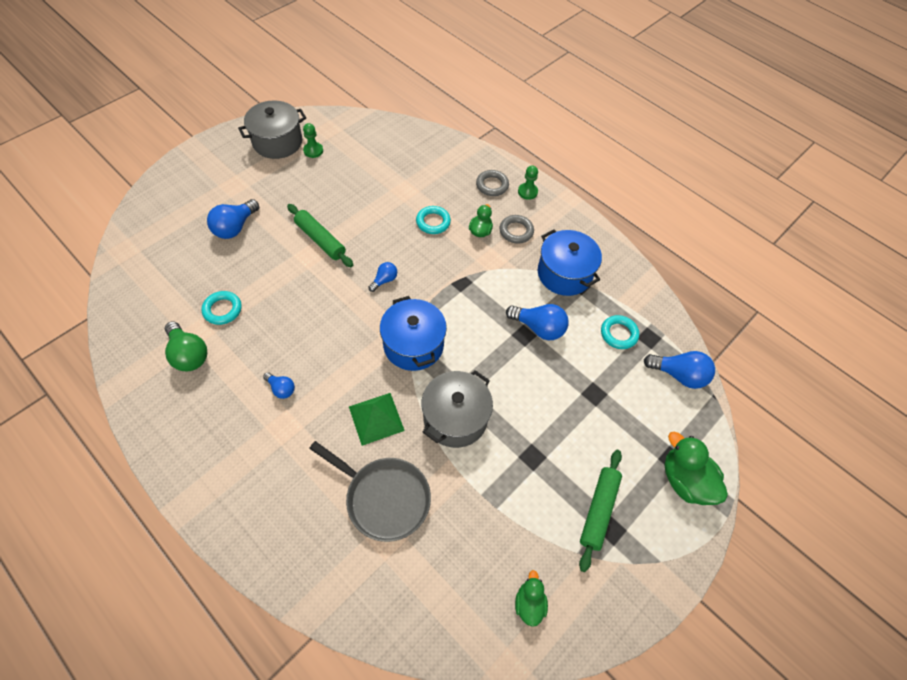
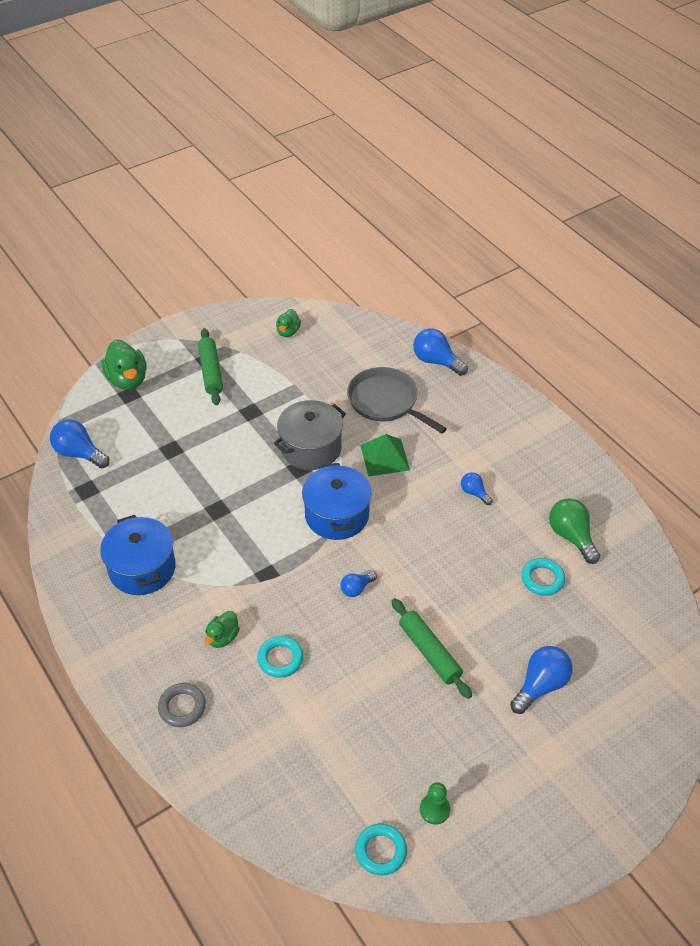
camera: 165 degrees left, 10 degrees down
grey pot [238,101,306,159] -> none
grey ring [500,215,534,244] -> none
blue light bulb [506,304,569,340] -> blue light bulb moved to [413,328,468,376]
green pawn [518,165,538,200] -> none
green rolling pin [579,450,622,572] -> green rolling pin turned 45 degrees counterclockwise [198,328,223,405]
turquoise ring [601,315,639,349] -> turquoise ring moved to [355,824,407,876]

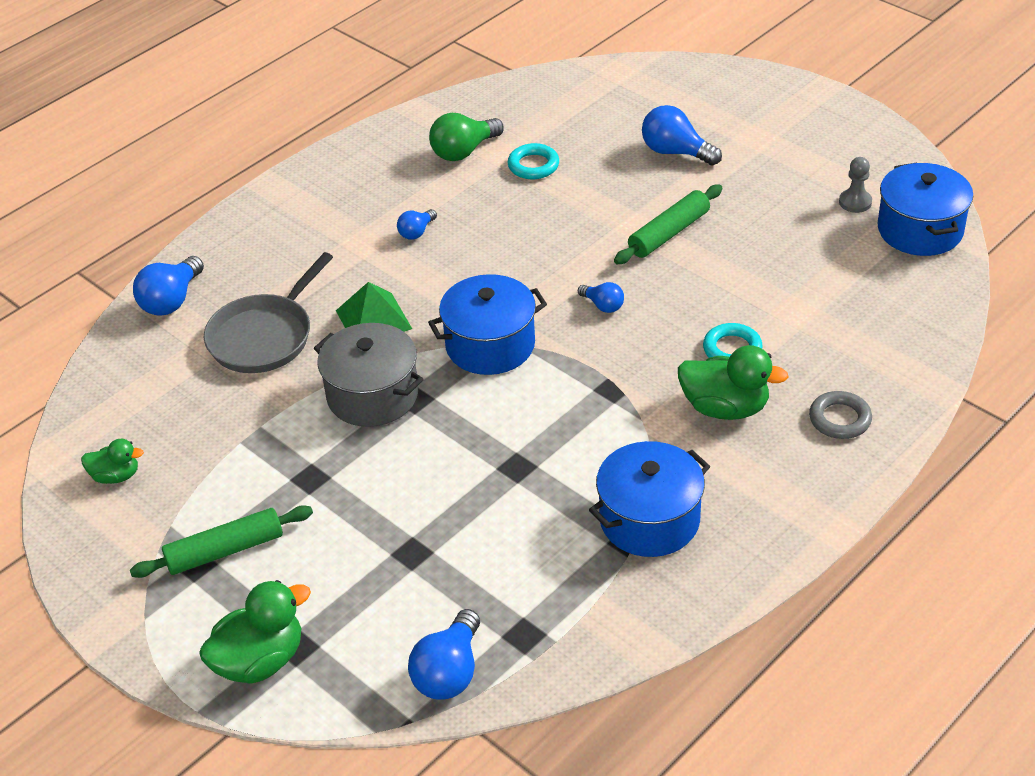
camera: 100 degrees left, 5 degrees down
green duck [204,611,240,648] -> green duck [678,345,789,420], size x1.72
turquoise ring [355,824,407,876] -> blue pot [878,162,973,256]
green pawn [420,782,450,825] -> grey pawn [839,157,872,213]

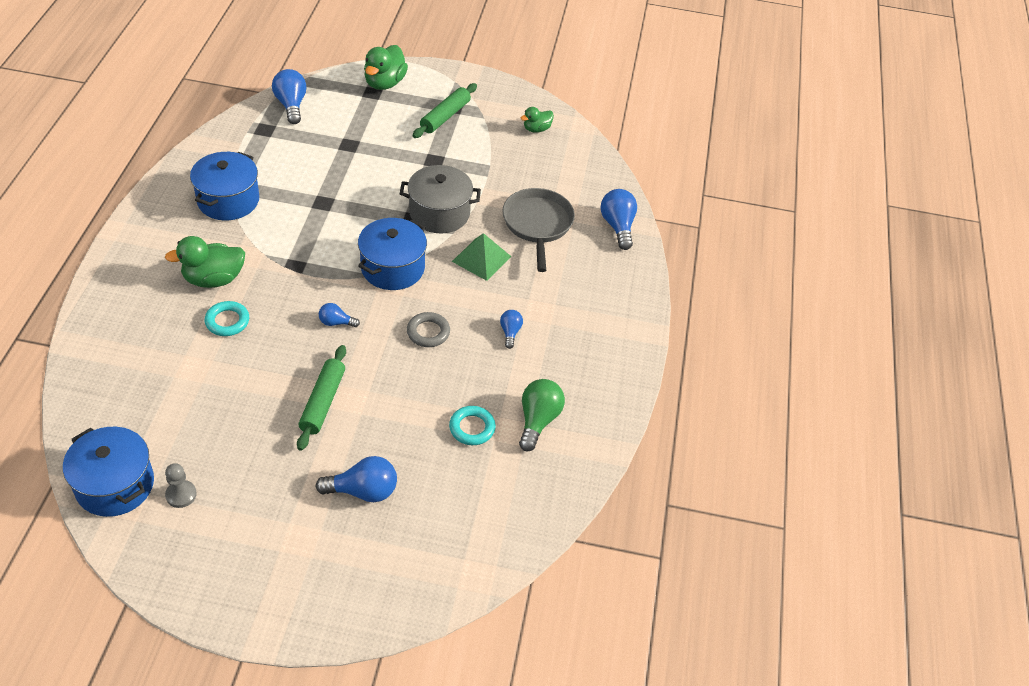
camera: 140 degrees right, 5 degrees up
grey ring [809,391,872,439] -> grey ring moved to [407,312,450,347]

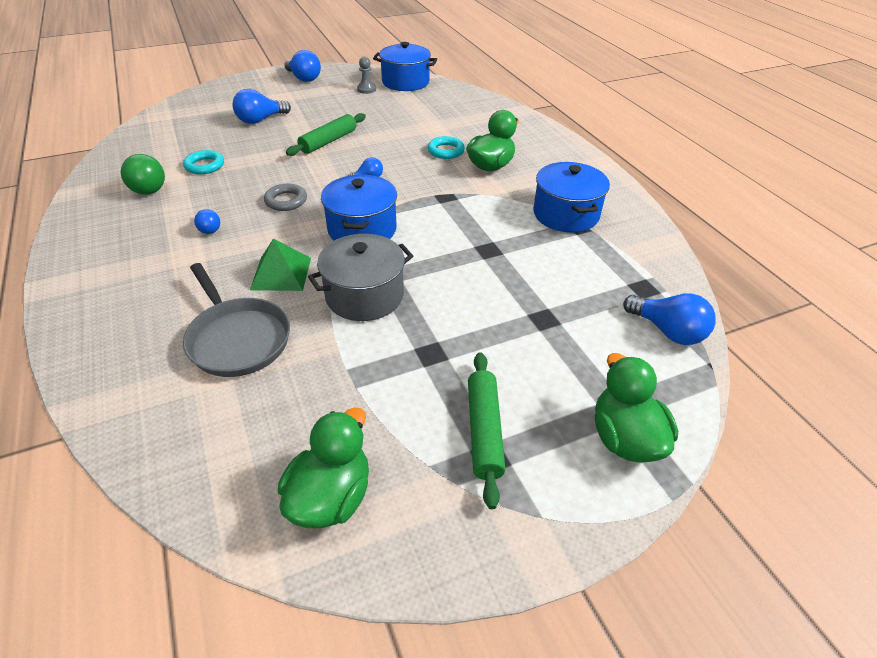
camera: 150 degrees right, 5 degrees down
green rolling pin [297,345,346,451] -> green rolling pin turned 60 degrees clockwise [286,113,366,156]
green duck [521,107,554,133] -> green duck [278,408,369,528], size x1.72
blue light bulb [600,189,637,250] -> blue light bulb moved to [284,50,321,82]

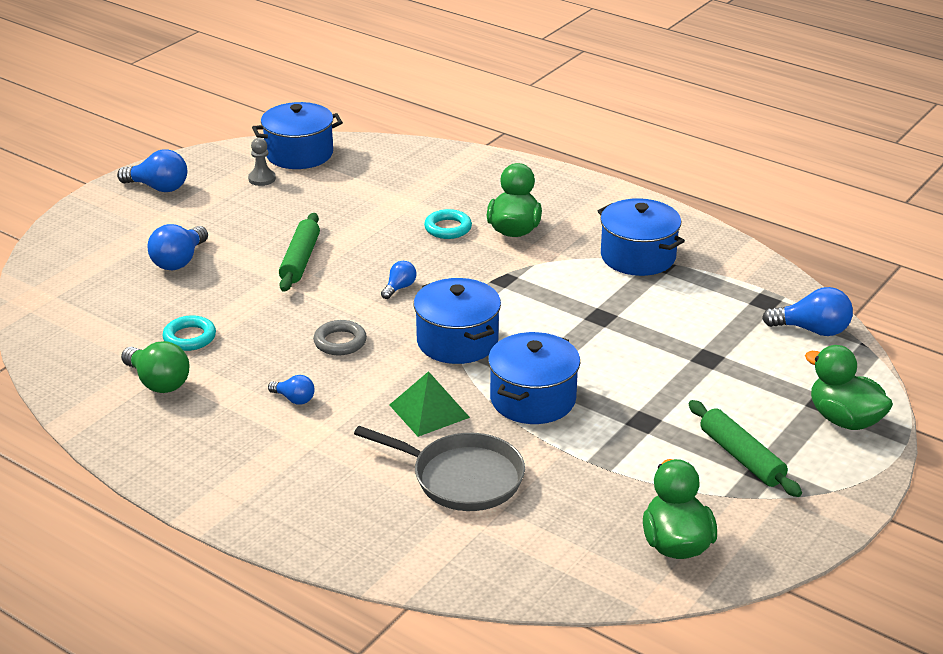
camera: 30 degrees left, 10 degrees down
grey pot [308,234,413,321] -> blue pot [488,332,580,424]

